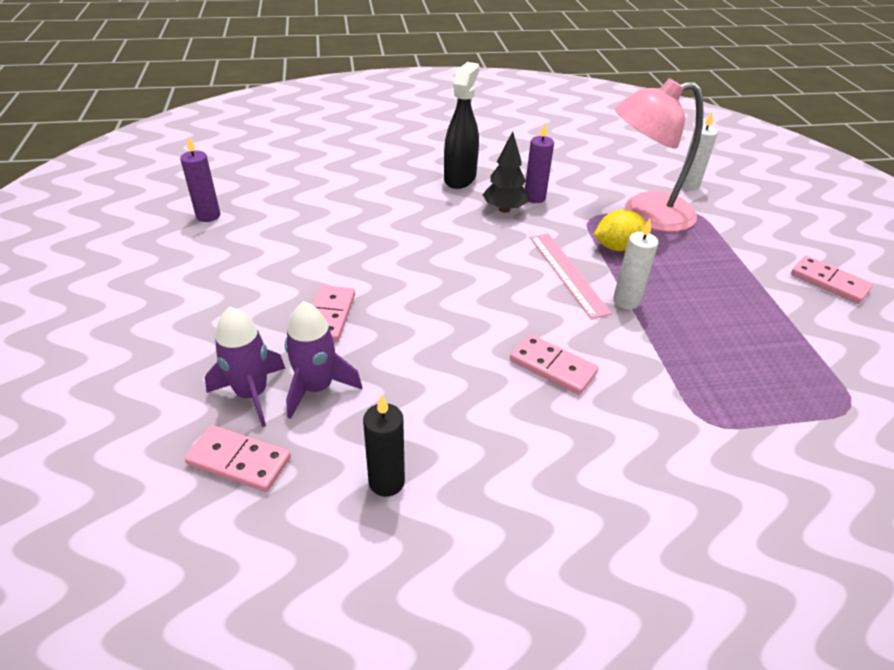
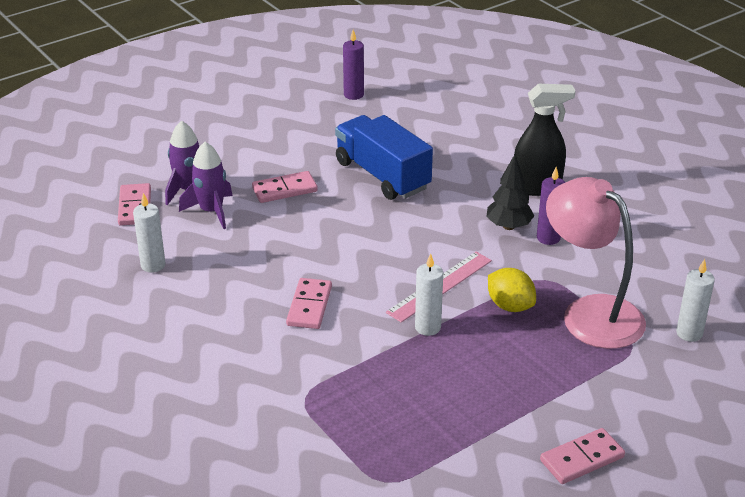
camera: 65 degrees right, 5 degrees down
black candle [363,395,405,497] -> white candle [133,193,166,273]
pink domino [791,256,873,304] -> pink domino turned 45 degrees clockwise [540,428,625,484]
none -> blue truck [335,115,433,200]

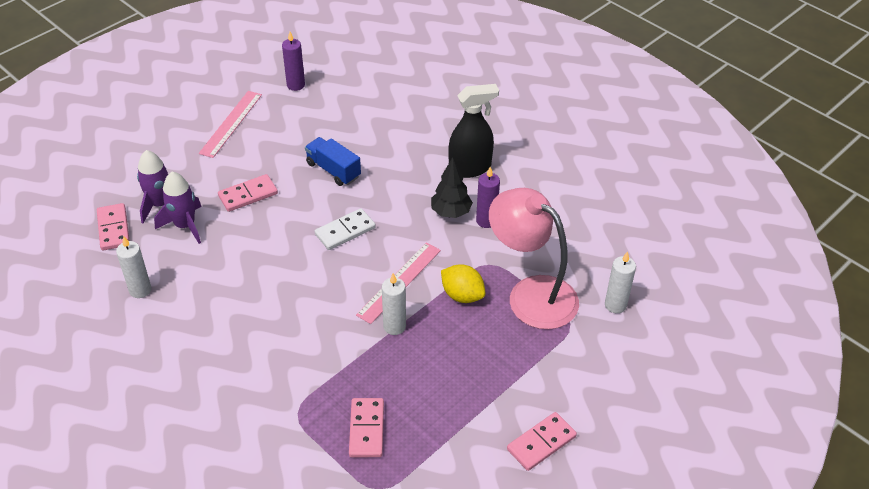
camera: 10 degrees left, 10 degrees up
pink domino [286,278,332,329] -> pink domino moved to [349,398,384,457]
blue truck [335,115,433,200] -> blue truck [305,137,361,186], size x0.61
none -> pink ruler [199,91,262,158]
none -> white domino [315,208,376,250]

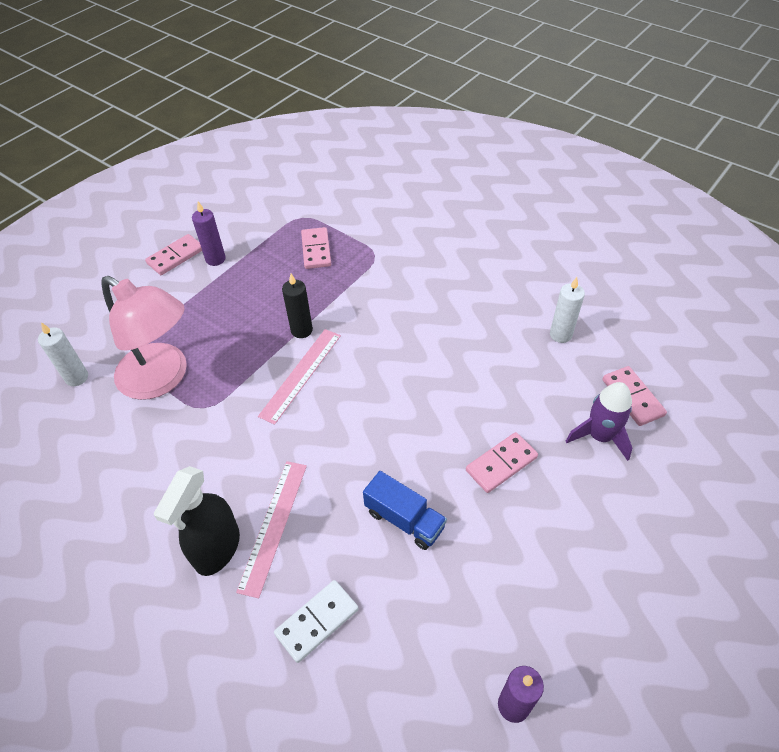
camera: 175 degrees right, 5 degrees up
purple rocket [154,172,202,244] -> none
pink ruler [199,91,262,158] -> pink ruler moved to [236,461,307,598]
white domino [315,208,376,250] -> white domino moved to [274,580,359,663]
white candle [382,273,406,335] -> black candle [282,274,313,338]
black tree [431,157,473,218] -> none
yellow lemon [441,264,485,303] -> none
black spray bottle [448,84,499,178] -> black spray bottle turned 45 degrees counterclockwise [154,466,240,576]
purple candle [476,167,500,228] -> purple candle moved to [192,201,226,266]

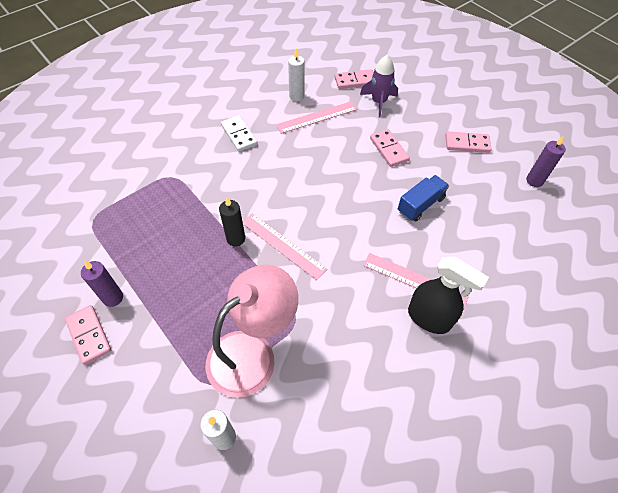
camera: 80 degrees left, 5 degrees up
white domino [274,580,359,663] -> white domino moved to [221,115,258,152]
pink domino [301,227,331,269] -> pink domino moved to [445,131,492,153]
none -> pink ruler [276,101,357,134]

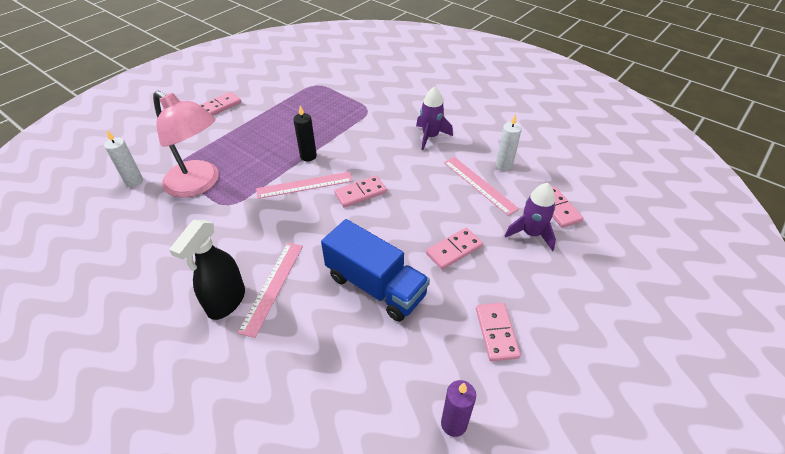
camera: 80 degrees right, 10 degrees down
purple candle [81,260,123,307] -> none
white domino [221,115,258,152] -> purple rocket [416,87,453,150]
pink ruler [243,213,327,280] -> pink ruler turned 45 degrees clockwise [256,172,353,199]
blue truck [398,175,449,221] -> blue truck [321,219,430,322], size x1.63
none -> pink domino [334,176,387,208]

